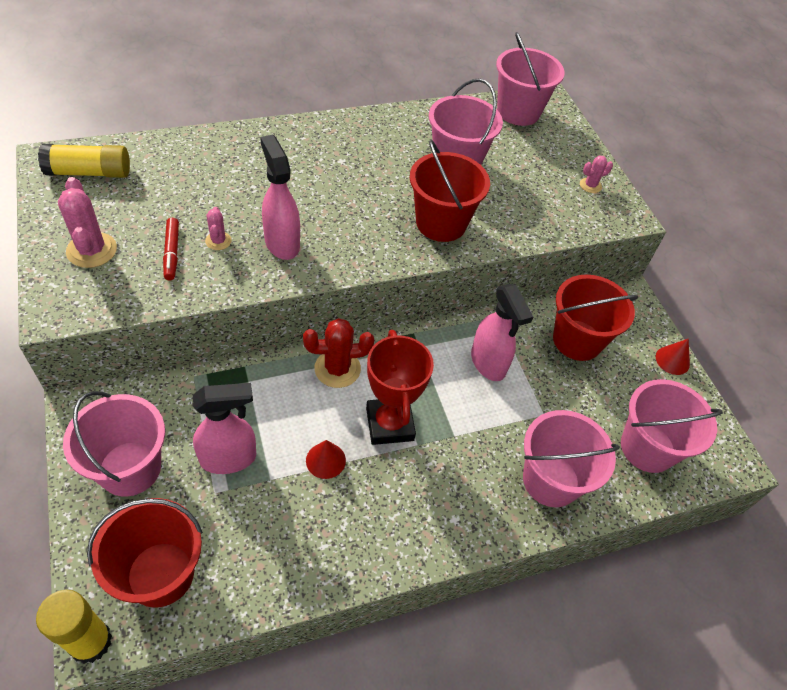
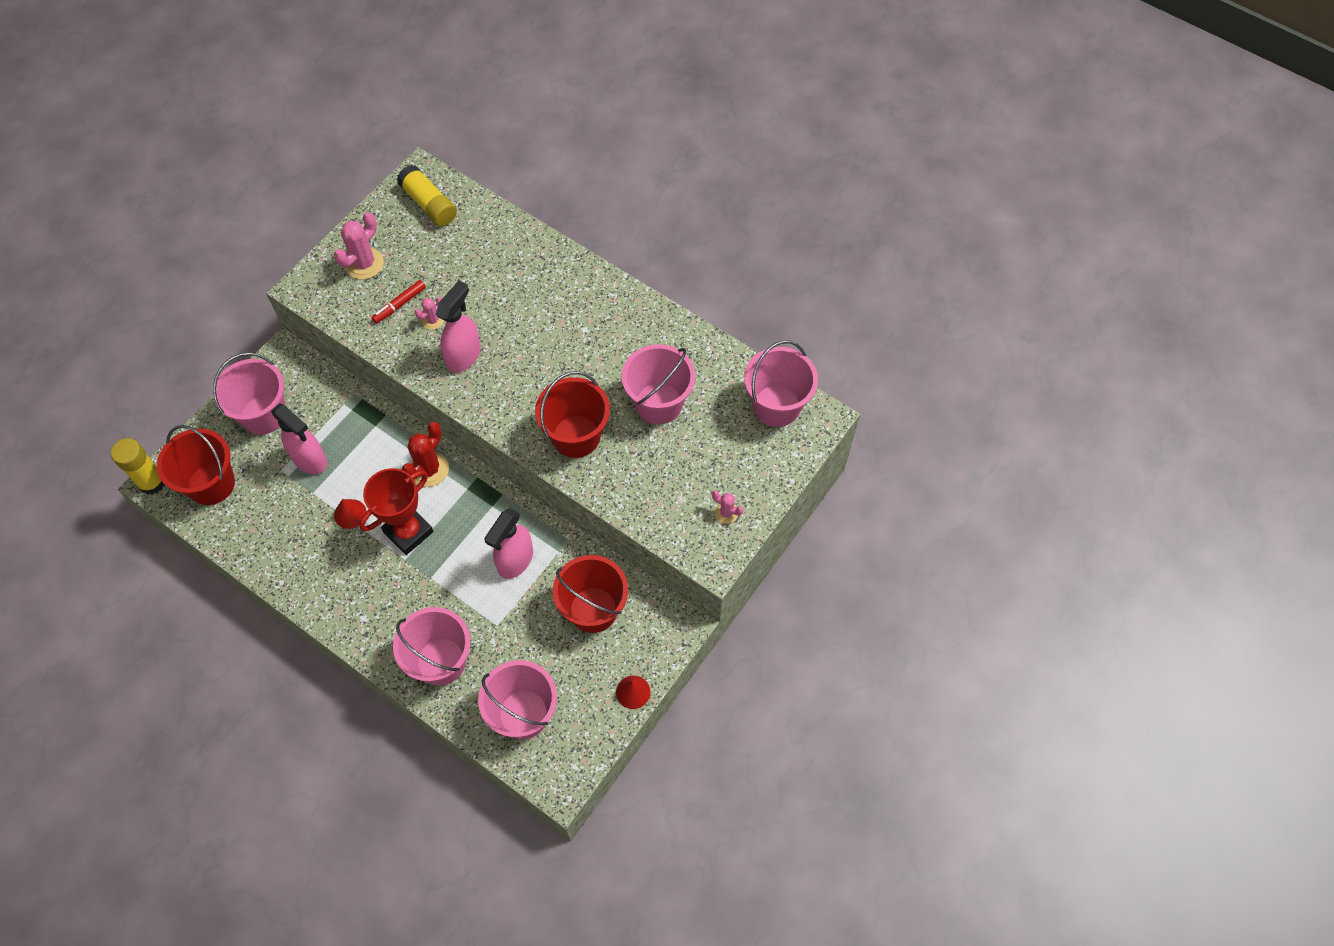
camera: 60 degrees right, 10 degrees up
red cactus [303,318,374,388] -> red cactus turned 75 degrees clockwise [402,422,449,487]

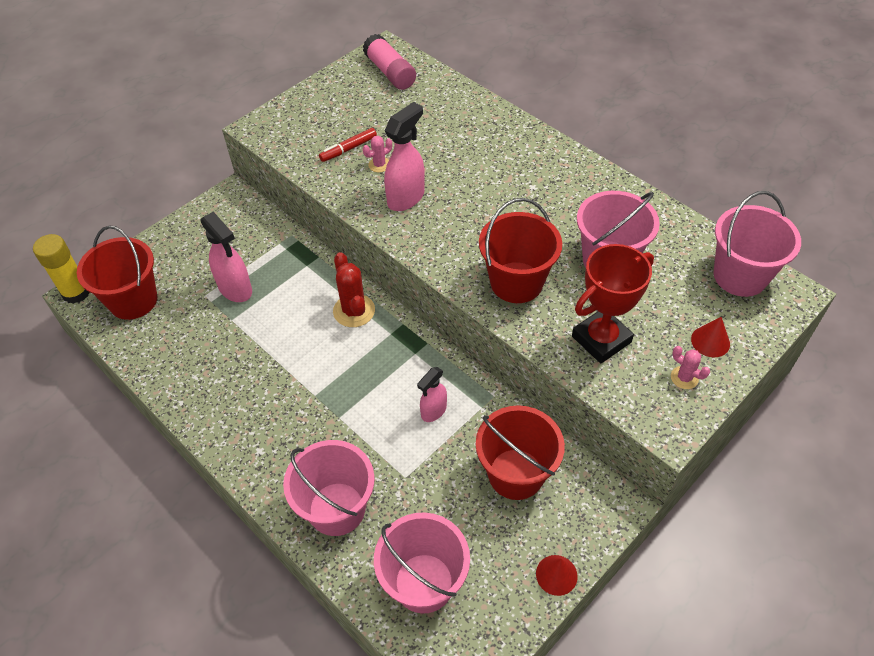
camera: 10 degrees right, 10 degrees down
pink bucket [213,352,286,435] -> none
pink cactus [334,212,384,279] -> none
red cone [334,499,366,529] -> red cone moved to [691,317,730,357]
red trophy [359,468,434,555] -> red trophy moved to [572,244,654,363]
yellow glue stick [397,165,457,226] -> pink glue stick [363,34,416,90]
red cactus [402,422,449,487] -> red cactus turned 60 degrees counterclockwise [333,252,375,327]
pink spray bottle [484,508,533,579] -> pink spray bottle [417,367,447,422], size x0.63

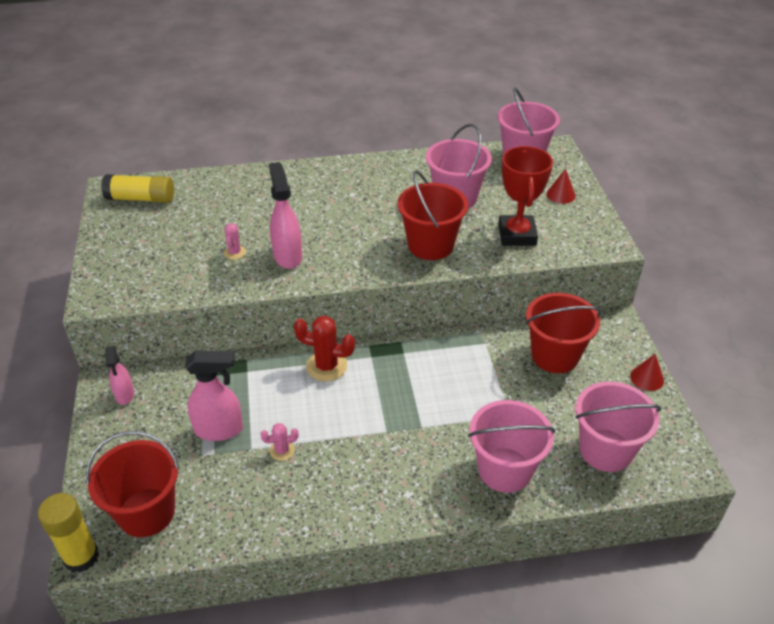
camera: 55 degrees left, 10 degrees down
red marker [319,128,377,162] -> none
pink glue stick [363,34,416,90] -> yellow glue stick [101,174,174,203]
pink spray bottle [417,367,447,422] -> pink spray bottle moved to [106,346,134,405]
pink cactus [671,346,710,389] -> pink cactus moved to [260,423,299,461]

